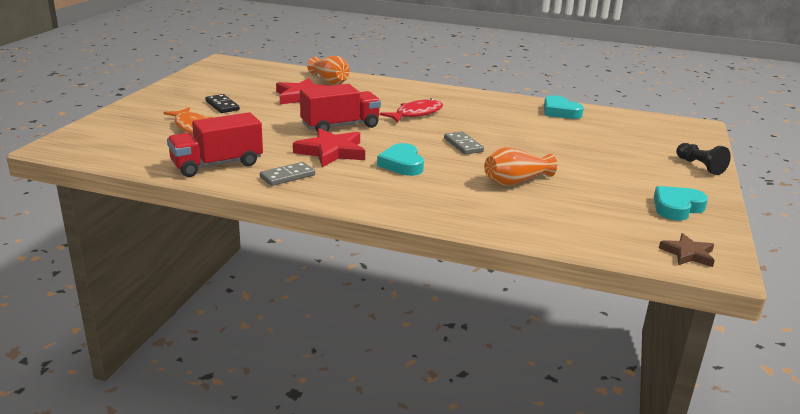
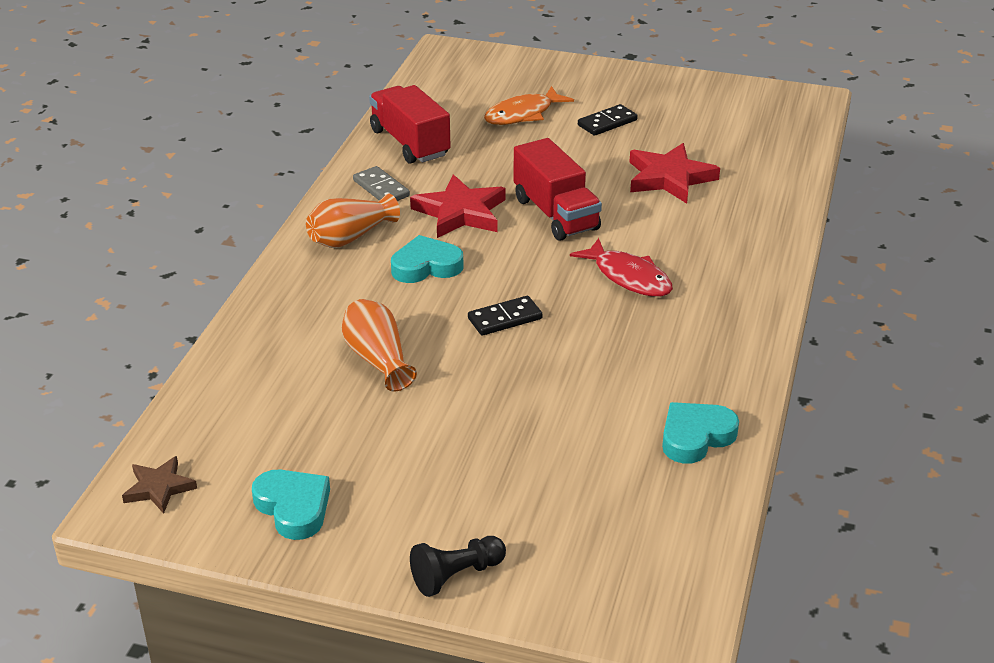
camera: 90 degrees right, 10 degrees up
orange vase [307,56,350,85] -> orange vase moved to [306,194,400,248]
grey domino [444,132,484,155] -> black domino [468,296,543,336]

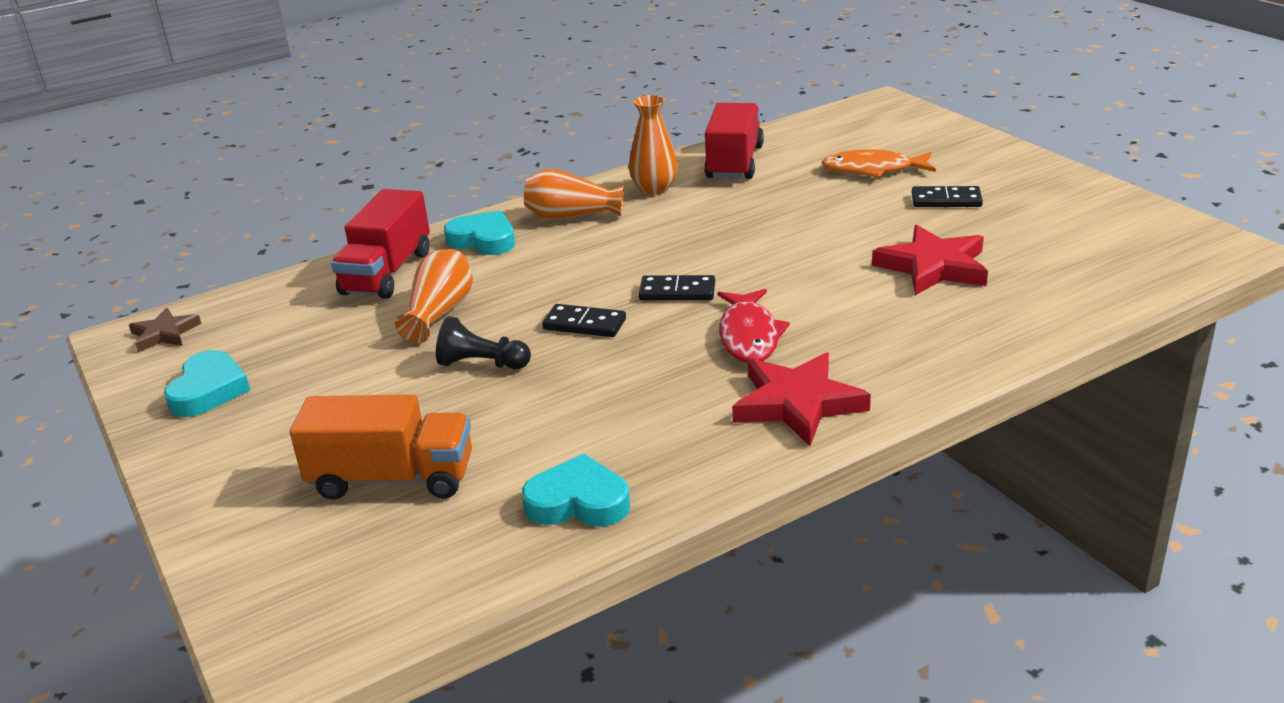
camera: 45 degrees right, 5 degrees down
grey domino [353,166,410,201] -> orange vase [629,95,678,195]
turquoise heart [391,235,464,283] -> turquoise heart moved to [444,211,515,255]
red star [410,174,506,238] -> red star moved to [732,352,871,446]
black pawn [410,536,506,597] -> black pawn moved to [436,316,531,370]
red truck [513,138,602,241] -> red truck moved to [331,189,430,299]
none -> orange truck [290,394,472,500]
none -> black domino [638,275,715,300]

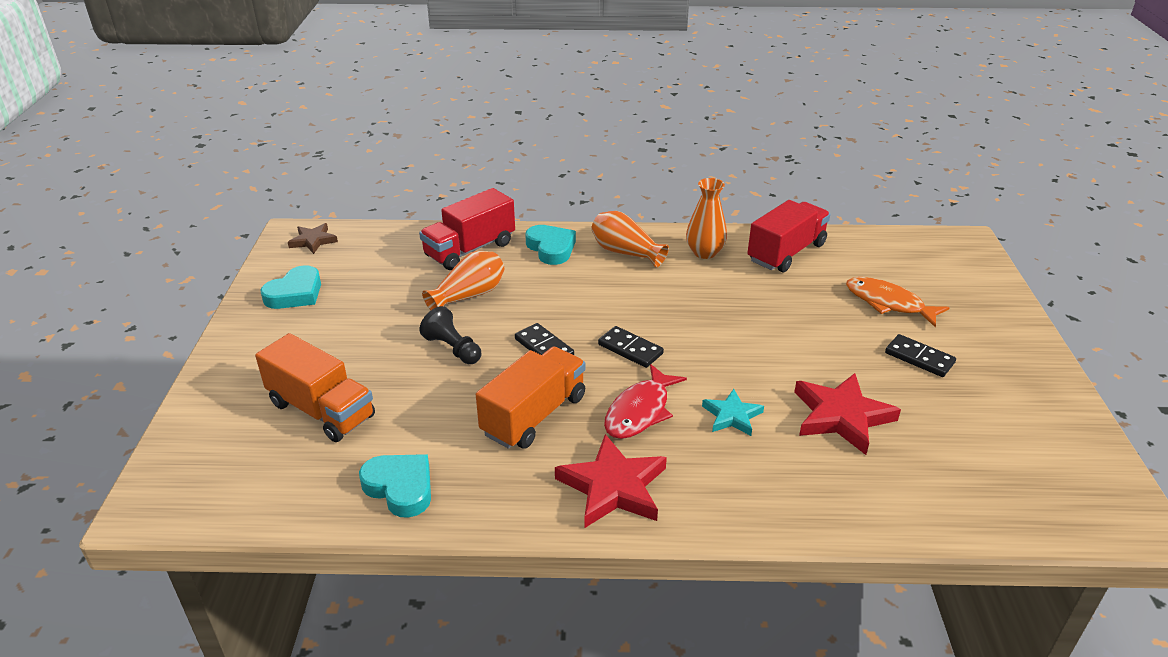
camera: 30 degrees right, 5 degrees up
none -> orange truck [476,347,586,449]
none -> turquoise star [702,389,764,436]

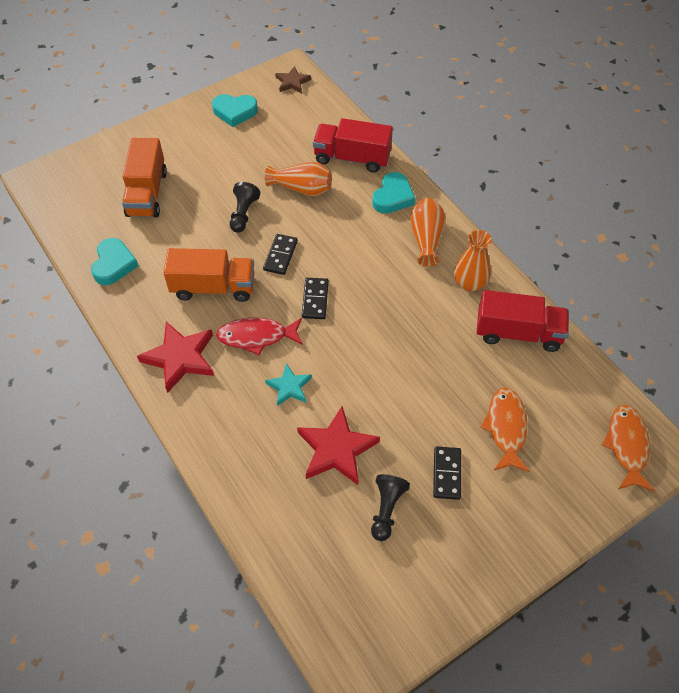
camera: 55 degrees right, 20 degrees up
none -> black pawn [371,474,410,541]
none -> orange fish [602,405,655,491]

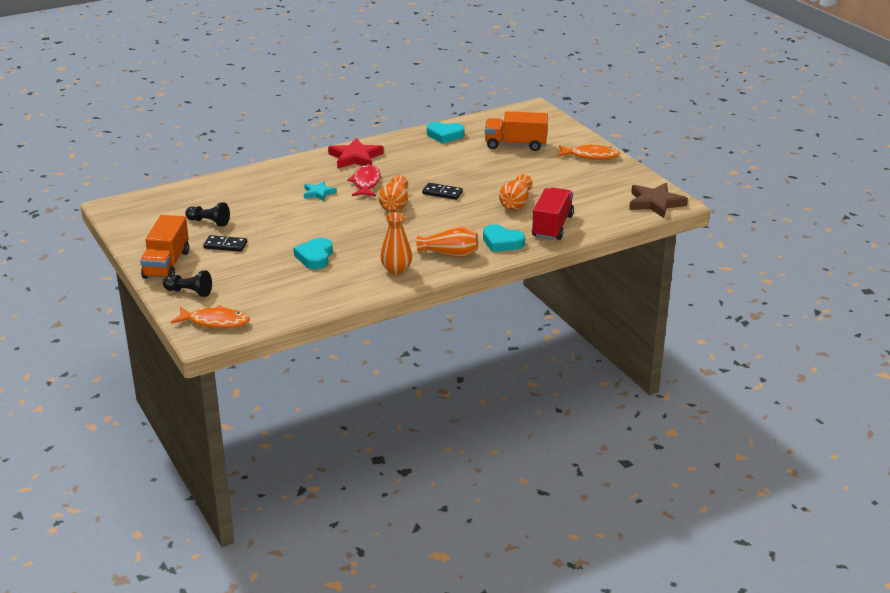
camera: 95 degrees right, 25 degrees down
orange truck [163,248,254,302] -> orange truck moved to [140,215,189,279]
turquoise heart [212,94,258,127] -> turquoise heart moved to [294,238,333,269]
black pawn [230,182,260,233] -> black pawn moved to [163,271,212,297]
brown star [275,66,311,93] -> brown star [629,183,688,218], size x1.70
red star [297,406,380,485] -> none
black domino [302,278,329,319] -> orange vase [379,175,408,212]
red truck [477,290,569,352] -> none
orange fish [480,388,529,472] -> orange fish moved to [558,144,620,160]

